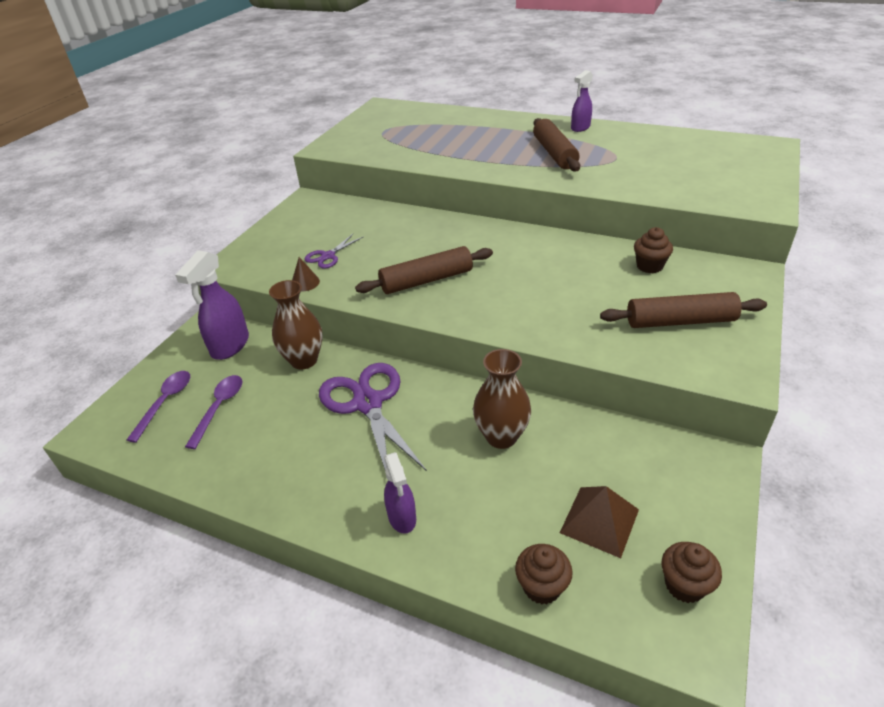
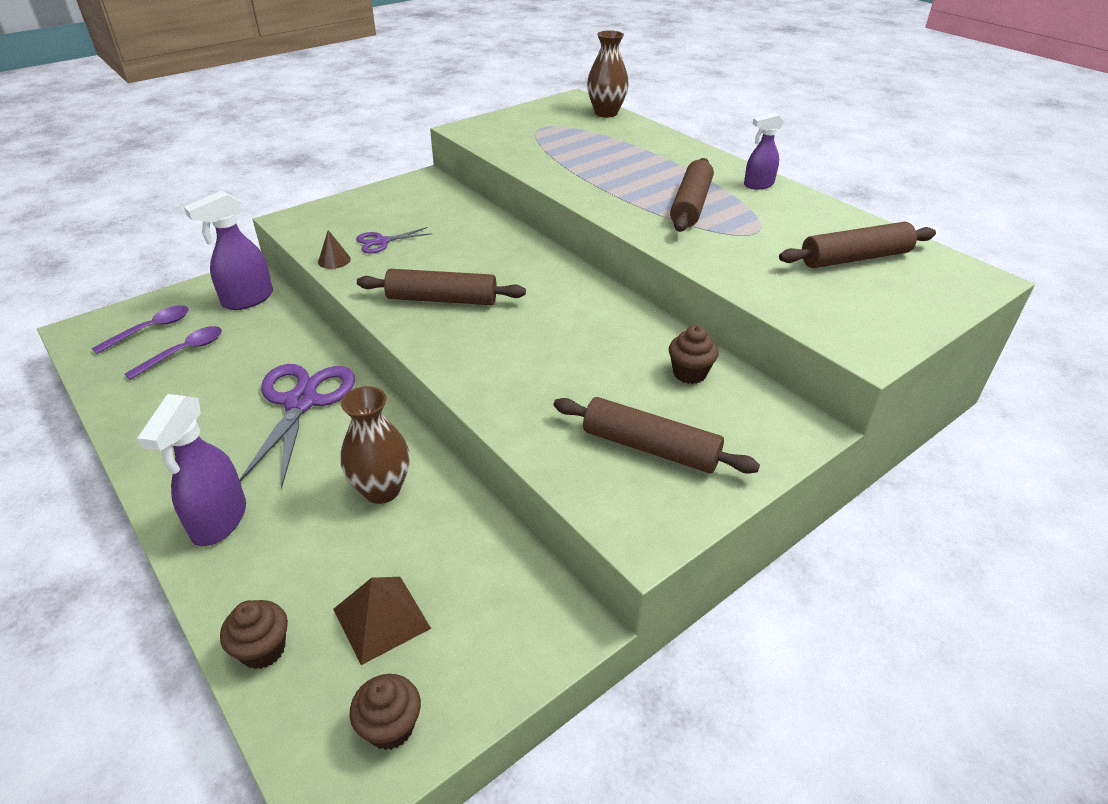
camera: 25 degrees right, 0 degrees up
brown vase [269,280,323,369] -> brown vase moved to [587,30,629,117]
purple spray bottle [384,452,416,534] -> purple spray bottle [137,394,246,546], size x1.58
none -> brown rolling pin [779,222,936,268]

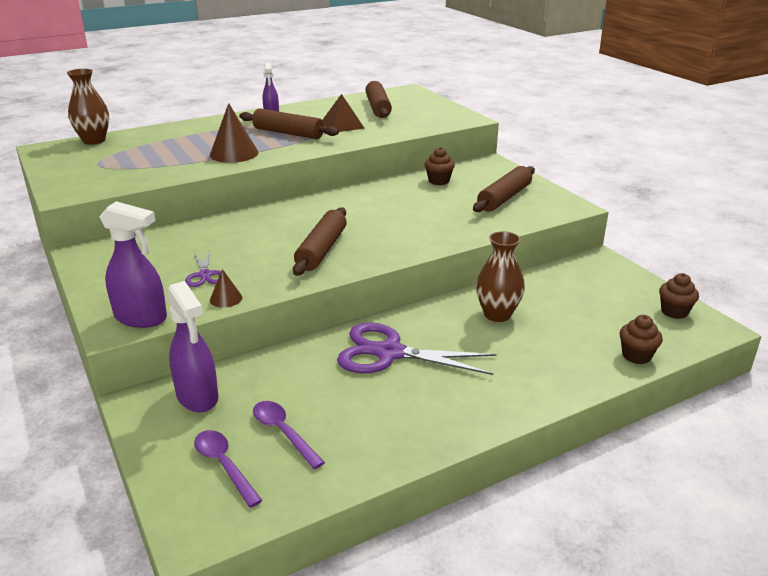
camera: 80 degrees left, 10 degrees down
purple spray bottle [137,394,246,546] -> purple spray bottle moved to [99,201,167,328]
brown pyramid [333,577,431,665] -> brown pyramid moved to [322,94,364,132]
none -> brown cone [210,103,259,163]

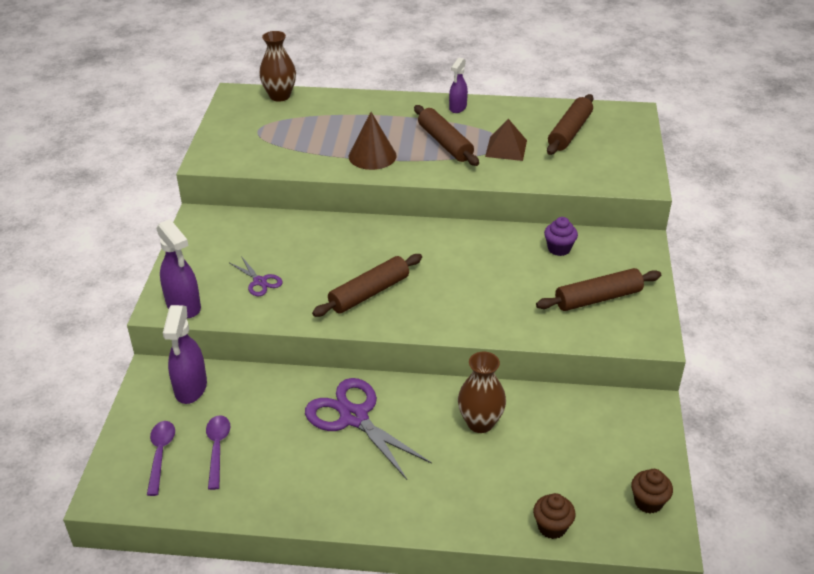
camera: 35 degrees right, 10 degrees up
purple scissors [185,250,221,287] -> purple scissors turned 60 degrees counterclockwise [230,256,283,296]
brown cone [210,269,242,308] -> none
brown cupcake [425,147,455,185] -> purple cupcake [544,217,578,256]

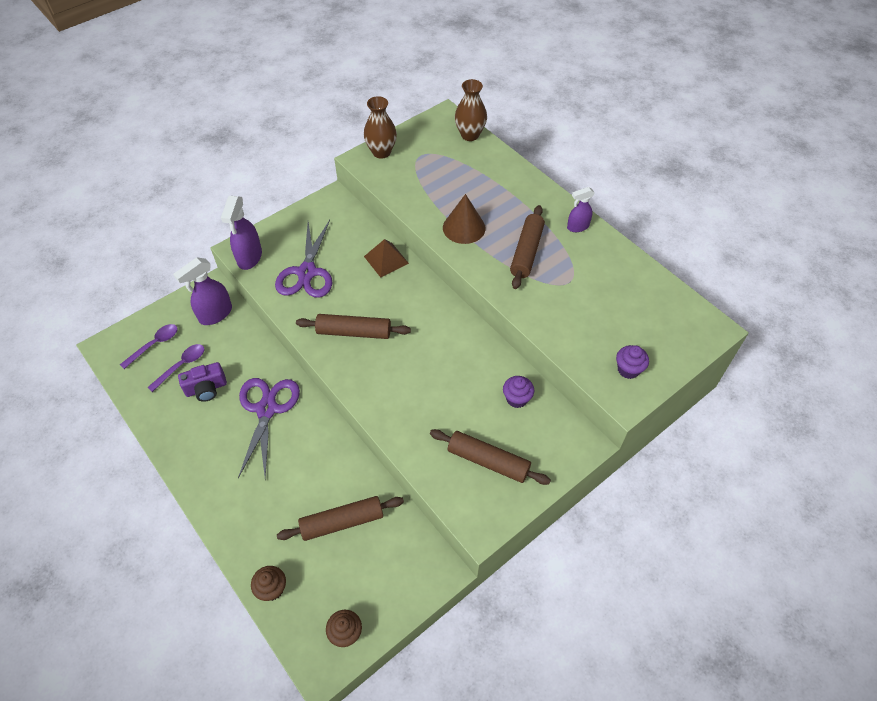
camera: 45 degrees right, 15 degrees up
purple scissors [230,256,283,296] -> purple scissors [275,220,332,298], size x1.98
brown vase [458,351,506,433] -> brown vase moved to [364,96,397,159]
brown pyramid [485,119,527,161] -> brown pyramid moved to [364,239,409,277]
brown rolling pin [547,94,593,155] -> brown rolling pin moved to [277,496,404,541]
none -> purple camera [178,362,227,402]
none -> purple cupcake [616,345,649,379]

